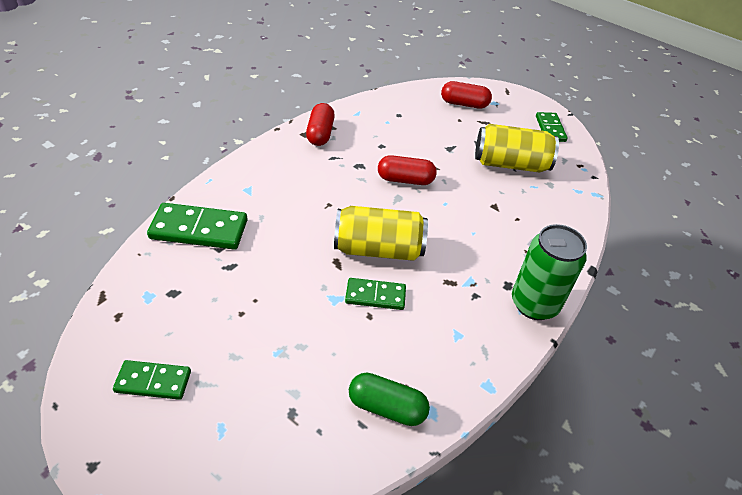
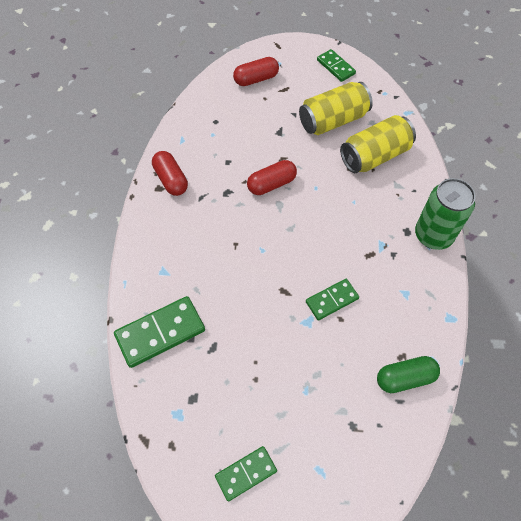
camera: 30 degrees left, 15 degrees up
yellow can [334,206,428,261] -> yellow can moved to [340,115,416,173]

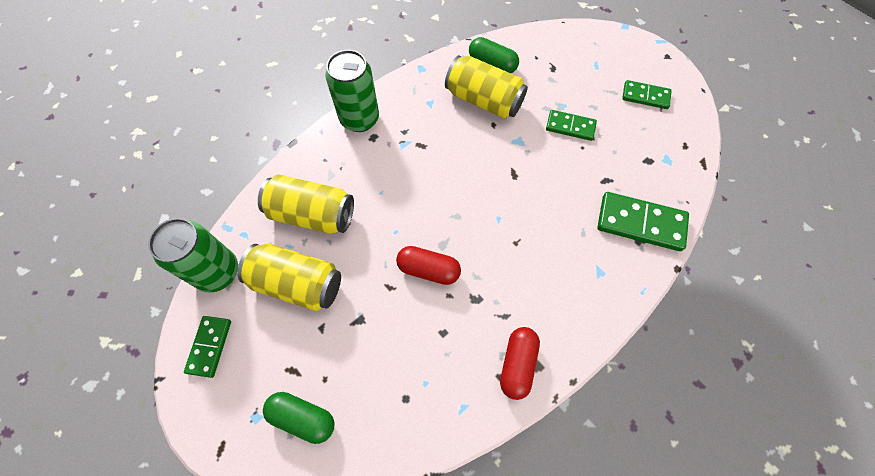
camera: 135 degrees left, 5 degrees up
red capsule [233,57,279,86] -> green capsule [263,392,335,444]
green domino [306,279,359,320] -> green domino moved to [546,110,597,141]
none -> green can [148,218,238,293]
none -> yellow can [445,55,528,119]

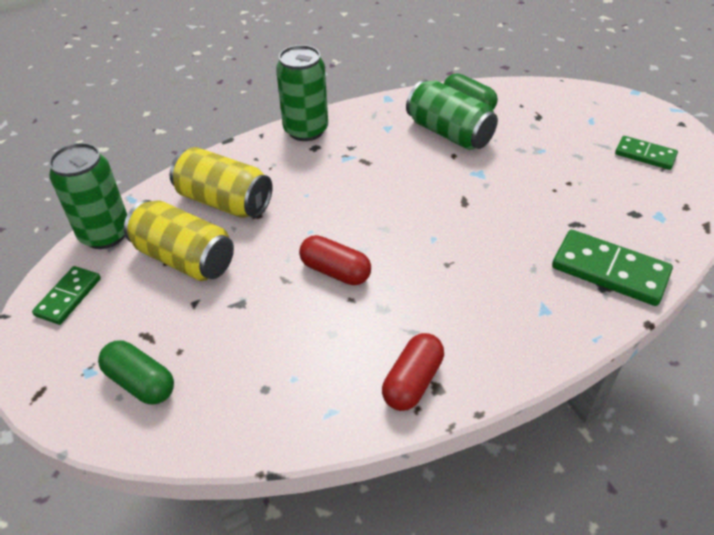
camera: 15 degrees right, 20 degrees down
yellow can [445,55,528,119] -> green can [406,80,498,150]
green domino [546,110,597,141] -> none

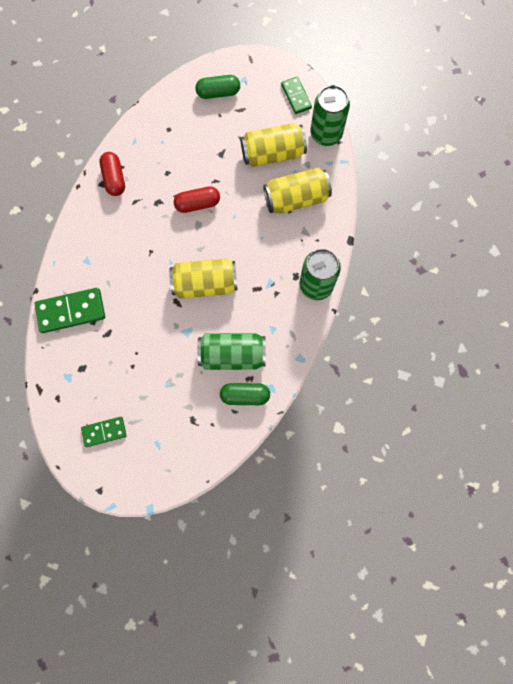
camera: 135 degrees right, 30 degrees up
none -> yellow can [169,259,238,299]

